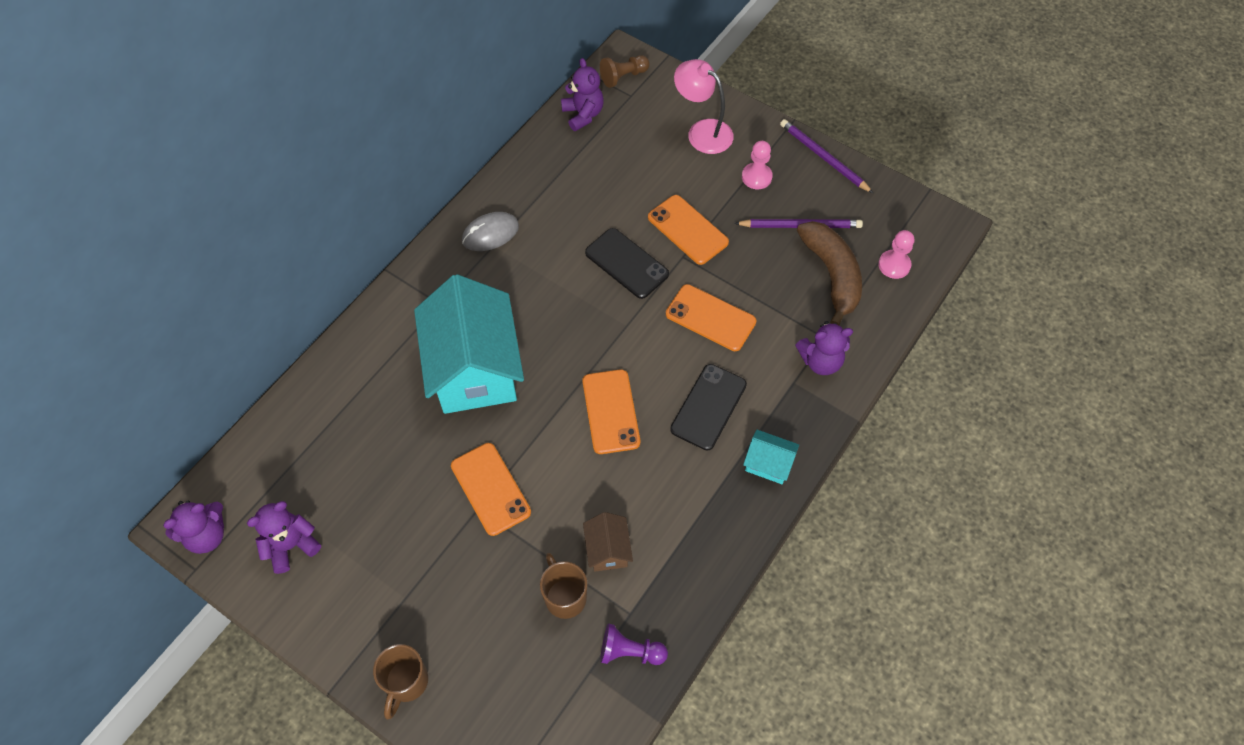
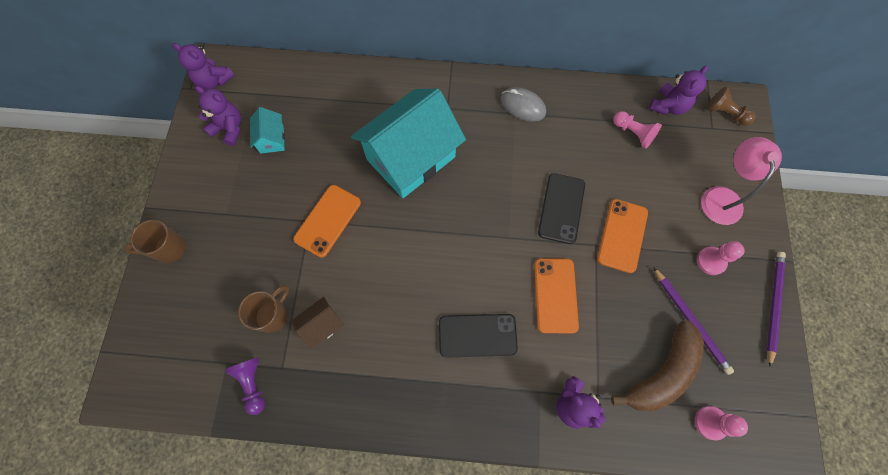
camera: 60 degrees right, 10 degrees up
orange phone [582,369,640,454] -> none
turquoise house [743,430,799,484] -> turquoise house moved to [250,107,285,154]
none -> pink pawn [613,111,662,149]

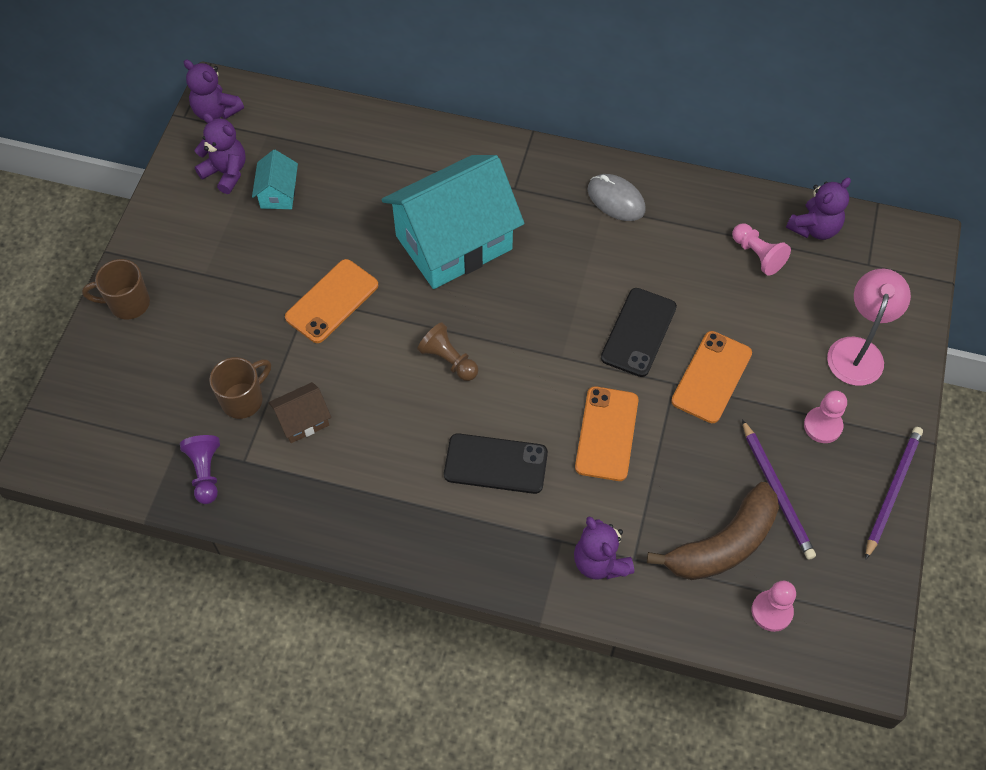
camera: 10 degrees right, 10 degrees down
brown pawn [707,87,756,126] -> brown pawn moved to [417,322,478,381]

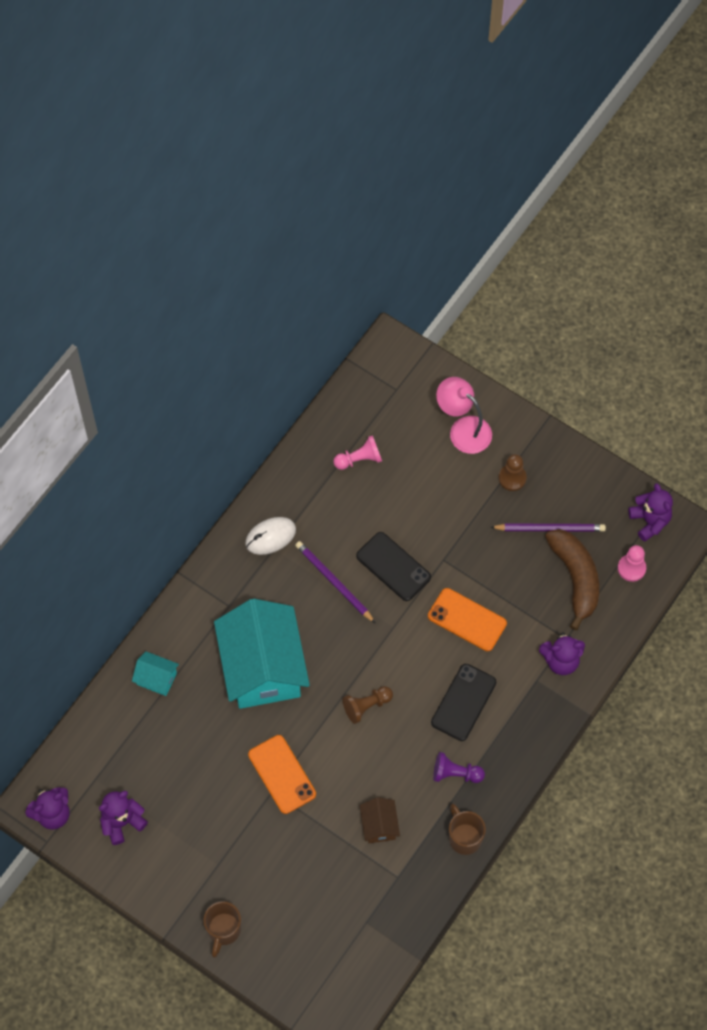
camera: 70 degrees left, 5 degrees up
purple pawn [180,435,220,504] -> purple pawn moved to [433,752,485,783]
brown mug [209,357,271,419] -> brown mug moved to [449,804,486,855]
turquoise house [252,150,298,209] -> turquoise house moved to [132,651,179,696]
grey mouse [588,174,646,221] -> white mouse [245,517,296,555]
orange phone [671,331,752,423] -> none
purple teddy bear [786,178,851,240] -> purple teddy bear moved to [628,483,673,542]
pink pawn [804,390,847,443] -> brown pawn [499,454,527,491]
purple pencil [865,427,923,560] -> purple pencil moved to [295,541,375,623]

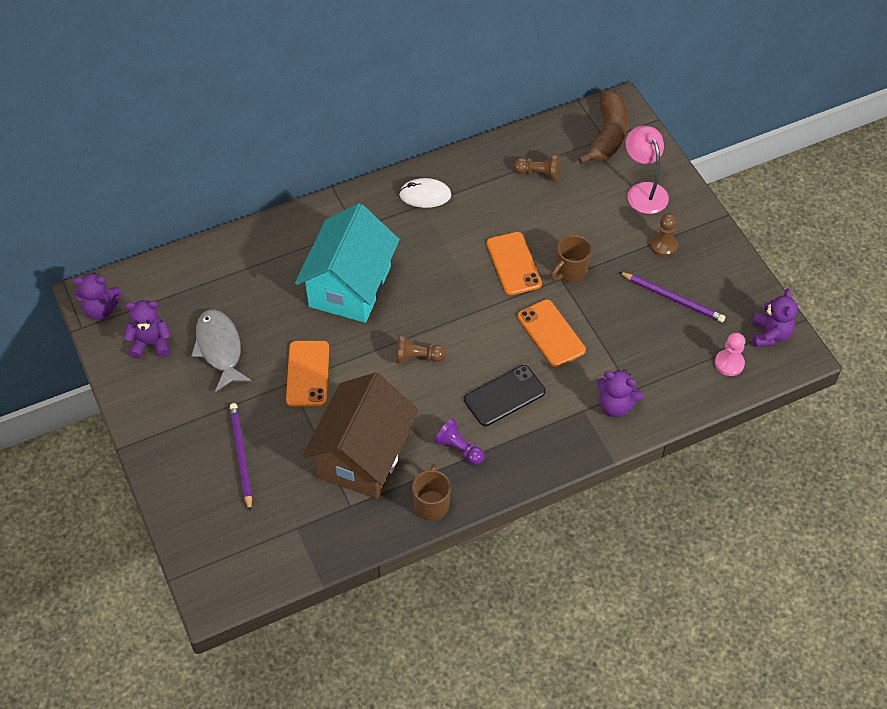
camera: 30 degrees right, 10 degrees down
turquoise house [132,651,179,696] -> none
brown mug [203,901,241,958] -> brown mug moved to [551,235,592,282]
purple pencil [295,541,375,623] -> purple pencil moved to [230,403,252,512]
pink pawn [333,435,382,470] -> brown pawn [514,154,560,181]
black phone [356,532,431,601] -> orange phone [487,232,542,295]
brown house [360,797,400,843] -> brown house [302,373,418,499], size x2.35
brown banana [545,529,599,630] -> brown banana moved to [578,90,628,164]
none -> grey fish [191,309,252,392]

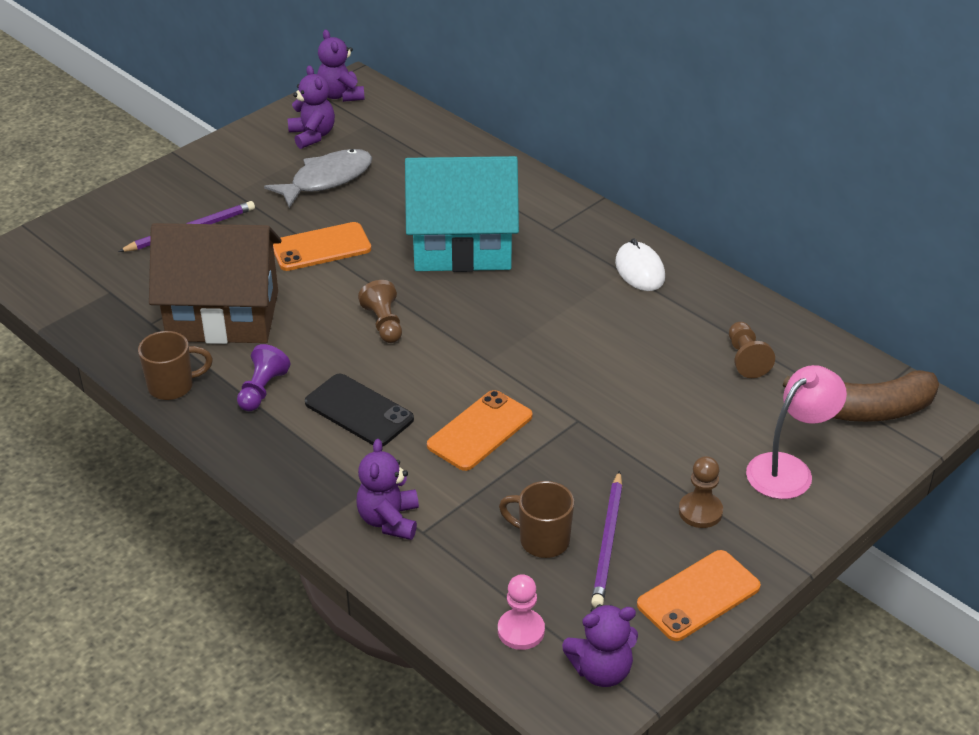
camera: 70 degrees right, 15 degrees down
orange phone [487,232,542,295] -> orange phone moved to [637,550,761,641]
brown mug [551,235,592,282] -> brown mug moved to [499,481,574,558]

